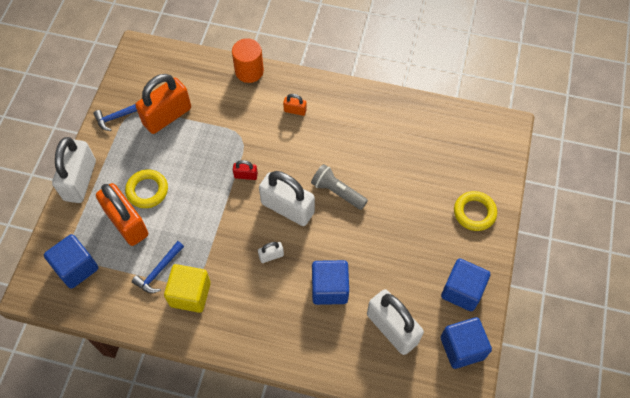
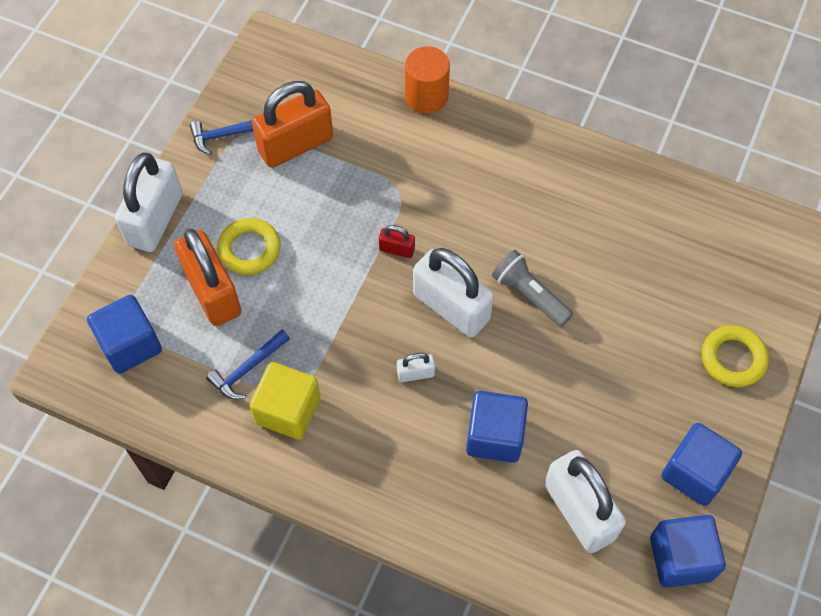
camera: 10 degrees right, 0 degrees up
orange padlock [283,94,307,116] -> none

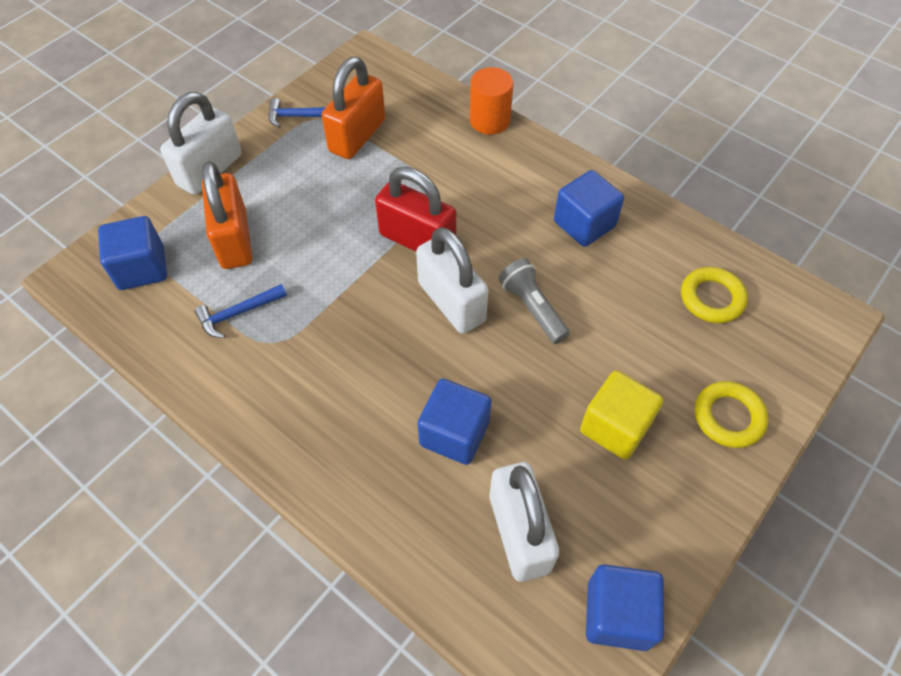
camera: 15 degrees right, 5 degrees down
yellow ring [217,218,281,275] -> yellow ring moved to [681,267,748,323]
yellow cube [249,362,320,439] -> yellow cube moved to [580,370,663,460]
orange padlock [252,81,333,168] -> orange padlock turned 45 degrees counterclockwise [322,57,385,159]
red padlock [379,225,415,258] -> red padlock [375,167,457,252], size x2.25
white padlock [397,353,435,382] -> none
blue cube [661,423,742,506] -> blue cube moved to [554,170,624,247]

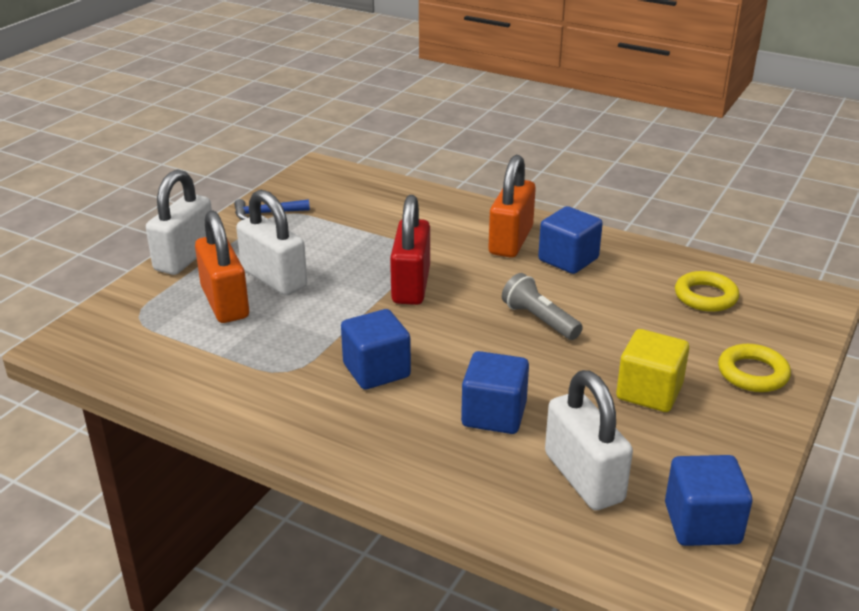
camera: 10 degrees left, 25 degrees down
blue cube [98,216,167,290] -> blue cube moved to [341,309,411,389]
blue hammer [194,284,287,338] -> none
orange padlock [322,57,385,159] -> orange padlock moved to [488,155,536,258]
red padlock [375,167,457,252] -> red padlock turned 75 degrees clockwise [390,195,430,305]
white padlock [416,227,489,334] -> white padlock moved to [236,190,307,296]
orange cylinder [470,67,514,134] -> none

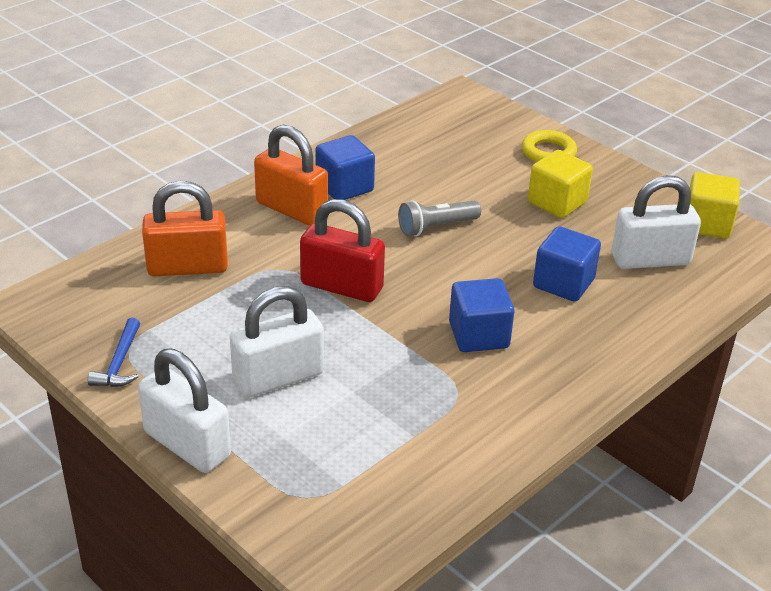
camera: 75 degrees left, 5 degrees up
orange padlock [195,211,249,323] -> orange padlock moved to [142,181,228,276]
blue cube [665,455,752,546] -> yellow cube [689,172,740,239]
yellow ring [675,271,739,312] -> none

